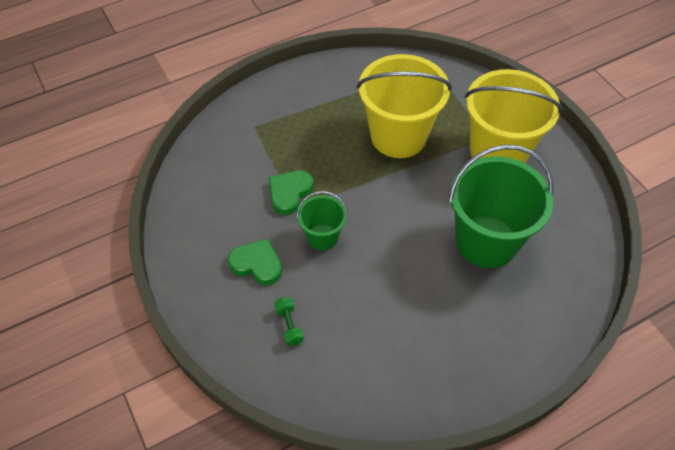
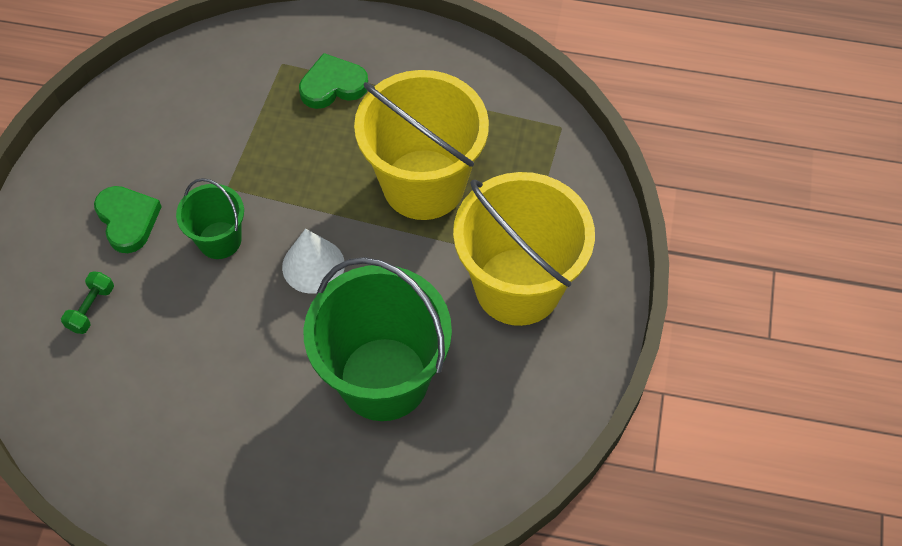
camera: 40 degrees right, 5 degrees up
green heart [269,170,314,215] -> green heart moved to [299,53,368,109]
none -> white cone [282,229,345,294]

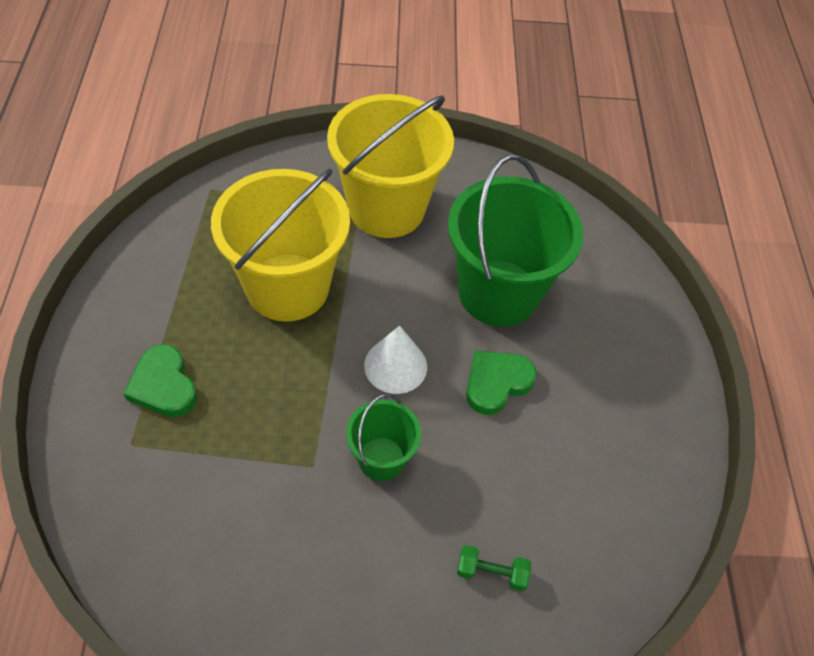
camera: 105 degrees left, 5 degrees down
green heart [94,186,162,253] -> green heart moved to [466,351,537,415]

